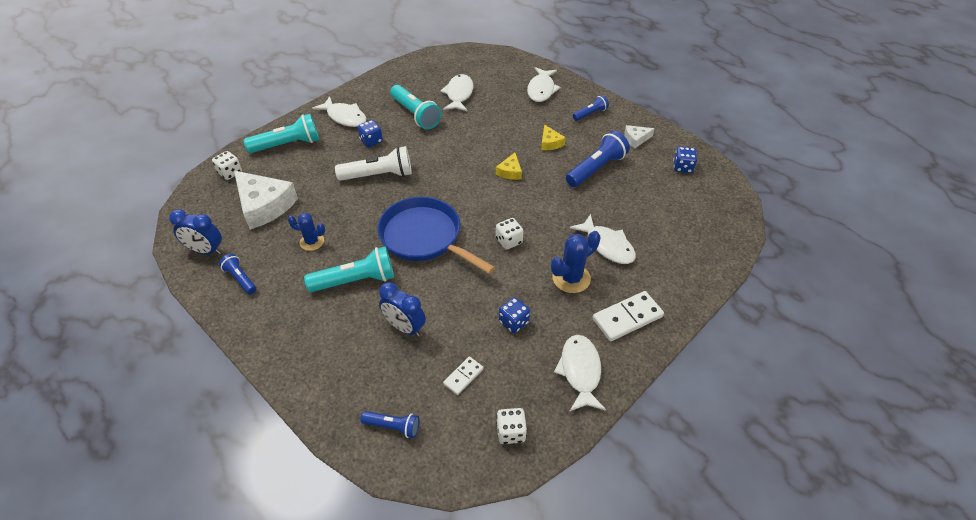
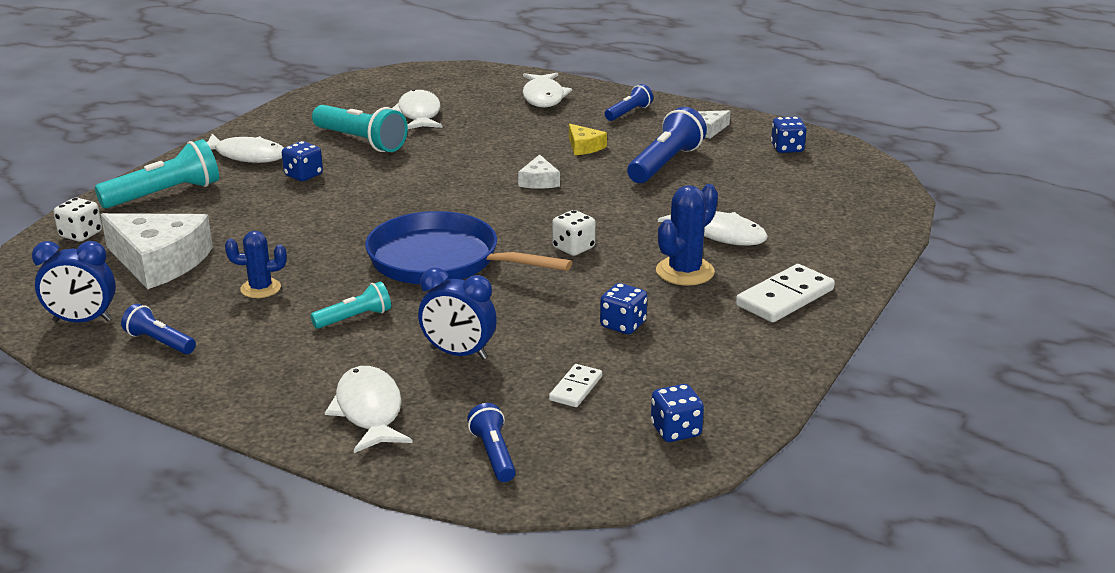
camera: 15 degrees left, 20 degrees down
turquoise flashlight [304,246,394,292] -> turquoise flashlight [310,281,391,329], size x0.57
white flashlight [335,146,412,181] -> none
blue flashlight [361,411,420,438] -> blue flashlight turned 105 degrees counterclockwise [467,403,516,482]
yellow cheese [496,153,522,180] -> white cheese [518,154,560,189]
white dice [496,408,527,444] -> blue dice [651,384,704,442]
white fish [554,335,606,412] -> white fish moved to [325,366,413,453]

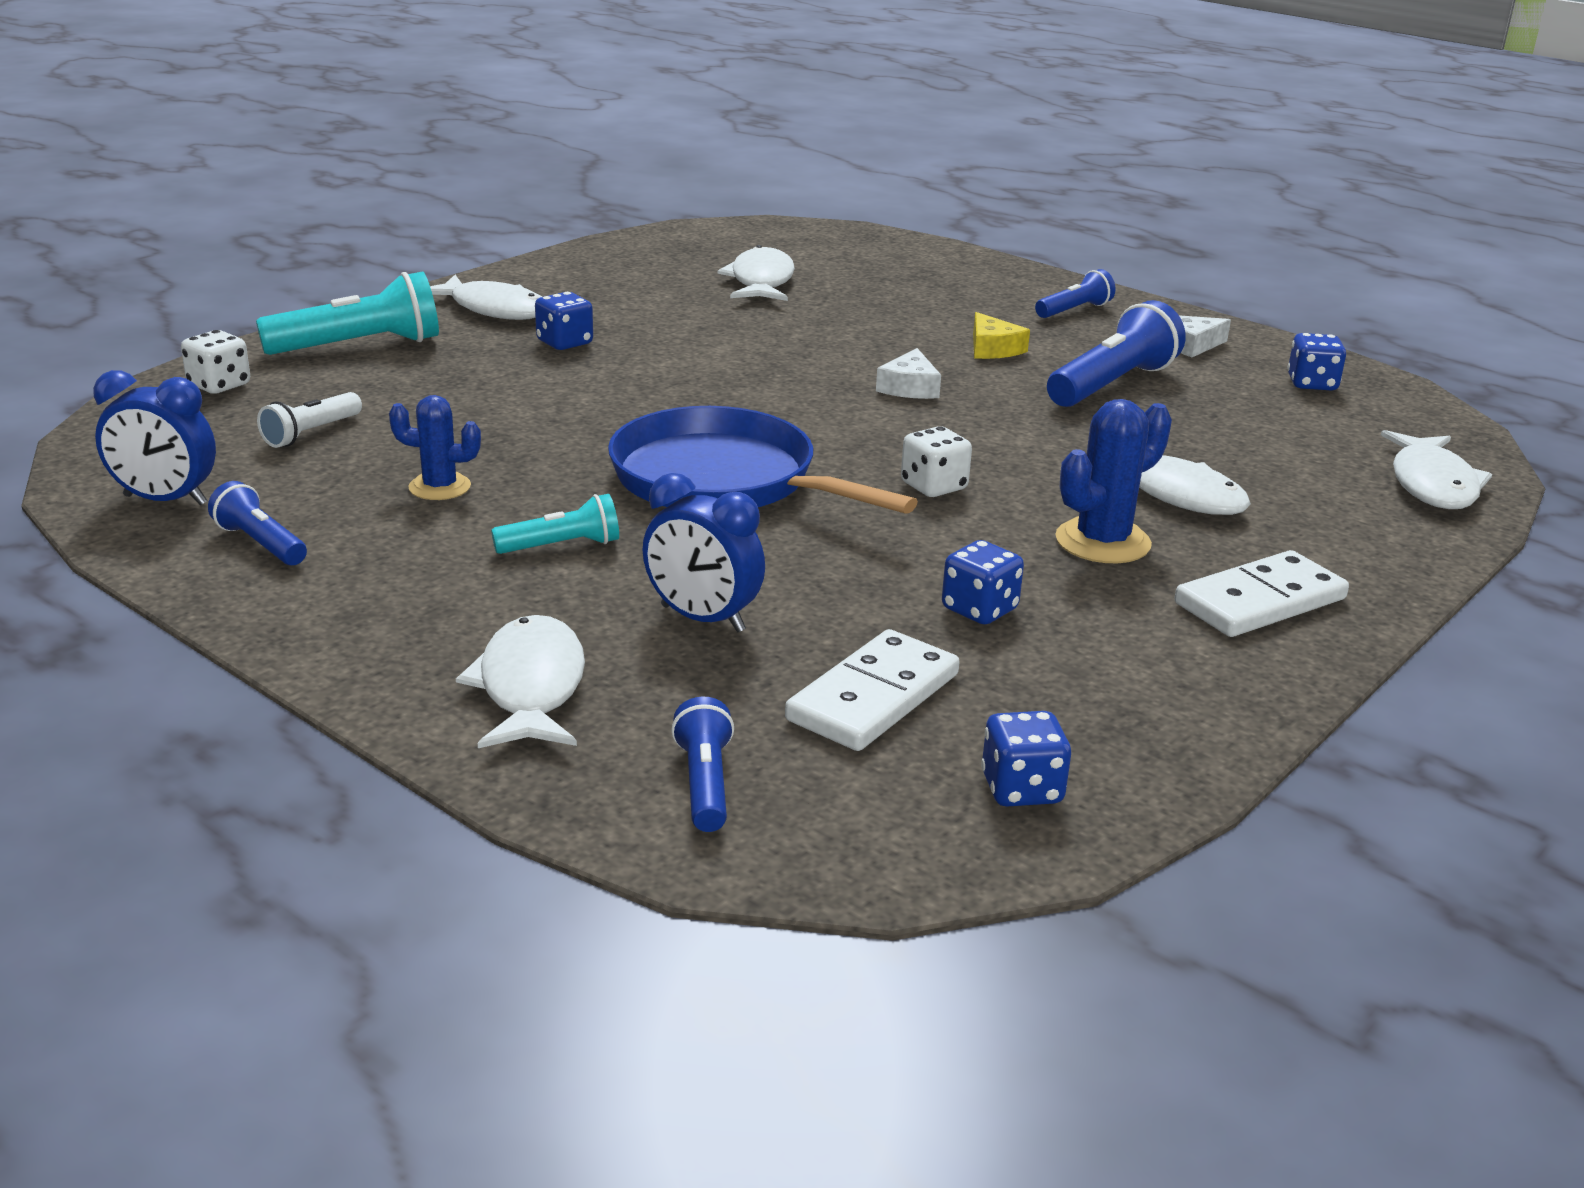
camera: 10 degrees right, 0 degrees up
white cheese [100,213,213,289] -> white flashlight [257,392,362,448]
turquoise flashlight [312,105,408,152] -> none
white fish [523,73,572,108] -> white fish moved to [1381,430,1492,509]
white domino [549,364,602,407] -> white domino [785,629,960,751], size x1.76

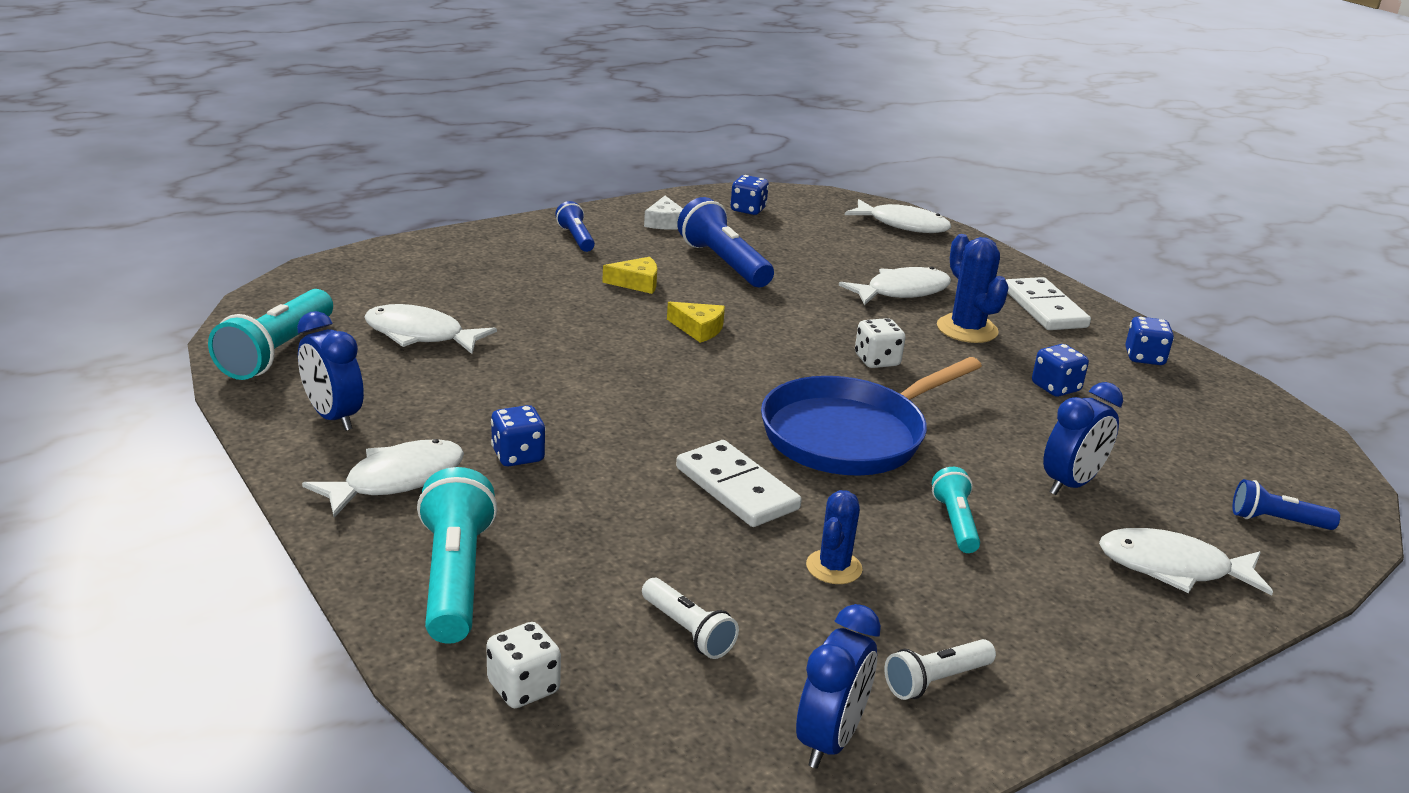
camera: 75 degrees left, 0 degrees up
blue flashlight [208,481,307,565] -> white flashlight [884,639,996,700]
white domino [785,629,960,751] -> white domino moved to [676,440,802,527]
white cheese [876,348,941,399] -> yellow cheese [667,302,725,343]
blue dice [981,711,1071,807] -> blue dice moved to [1125,316,1174,365]
none -> turquoise flashlight [208,289,333,380]
none -> blue clock [297,311,364,431]

